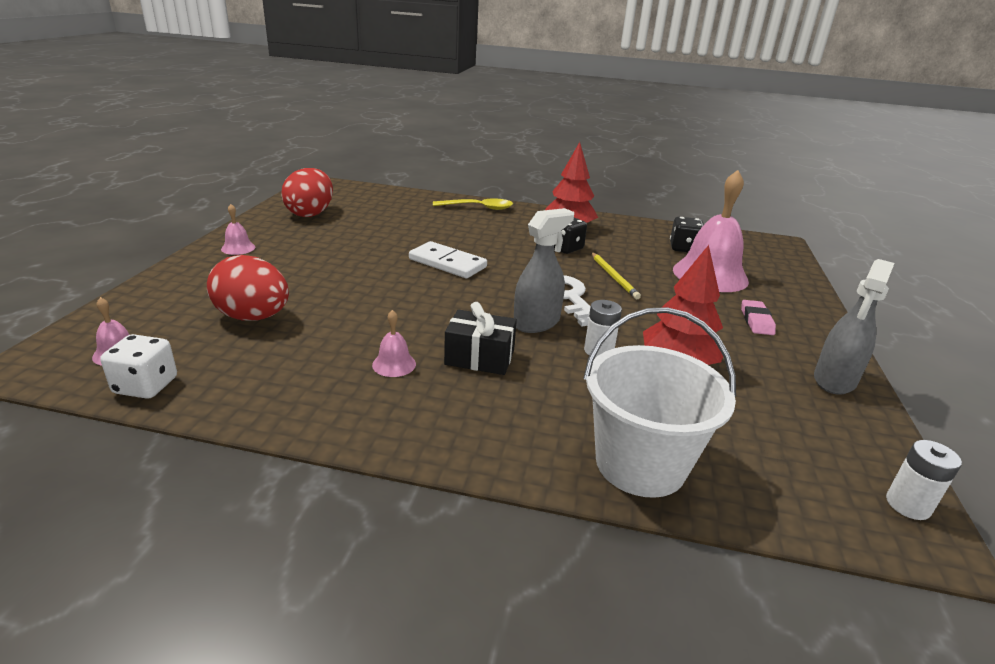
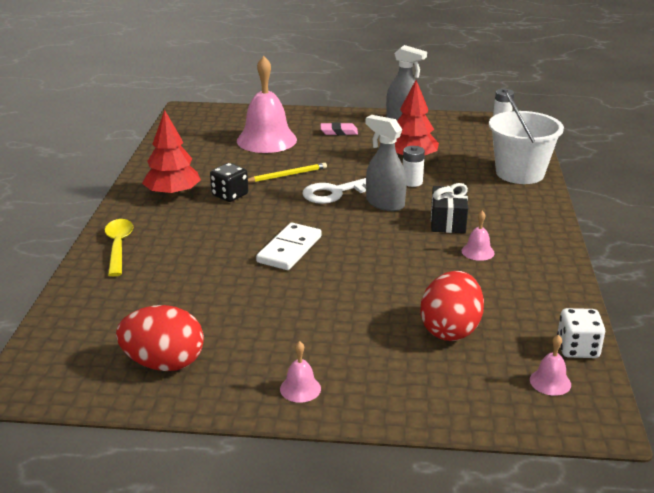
camera: 95 degrees left, 0 degrees up
black dice [670,217,704,252] -> none

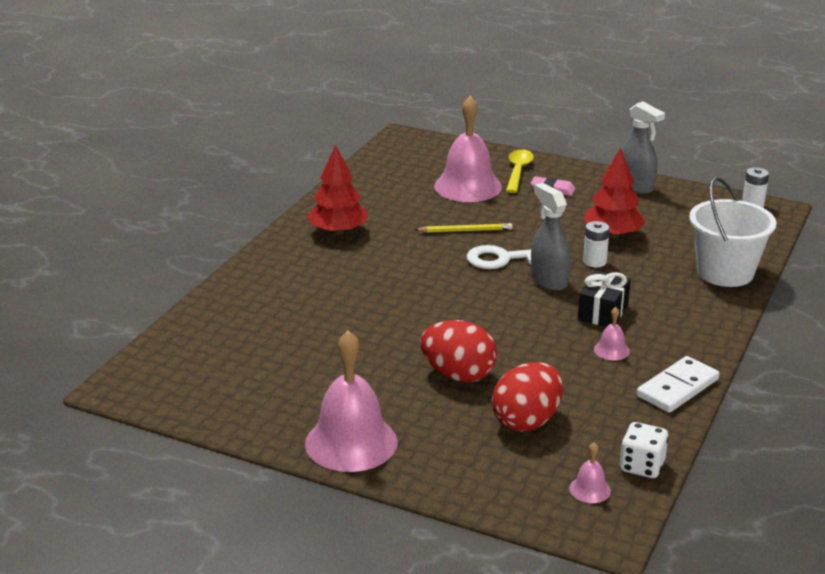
camera: 20 degrees right, 0 degrees up
yellow spoon [105,219,133,276] -> yellow spoon moved to [506,149,534,193]
red egg [116,305,204,371] -> red egg moved to [420,320,497,382]
black dice [210,163,248,202] -> none
white domino [256,223,322,270] -> white domino moved to [637,356,720,413]
pink bell [280,341,321,403] -> pink bell [305,331,398,472], size x2.34

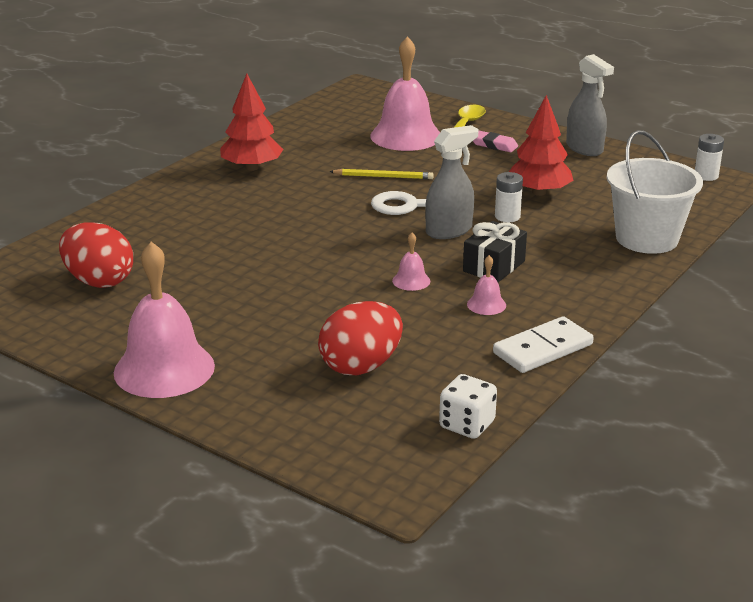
camera: 10 degrees right, 0 degrees up
red egg [420,320,497,382] -> red egg moved to [59,222,133,288]
grey spray bottle [531,183,570,291] -> grey spray bottle turned 75 degrees clockwise [425,125,479,239]
pink bell [569,442,611,503] -> pink bell moved to [392,232,430,291]

